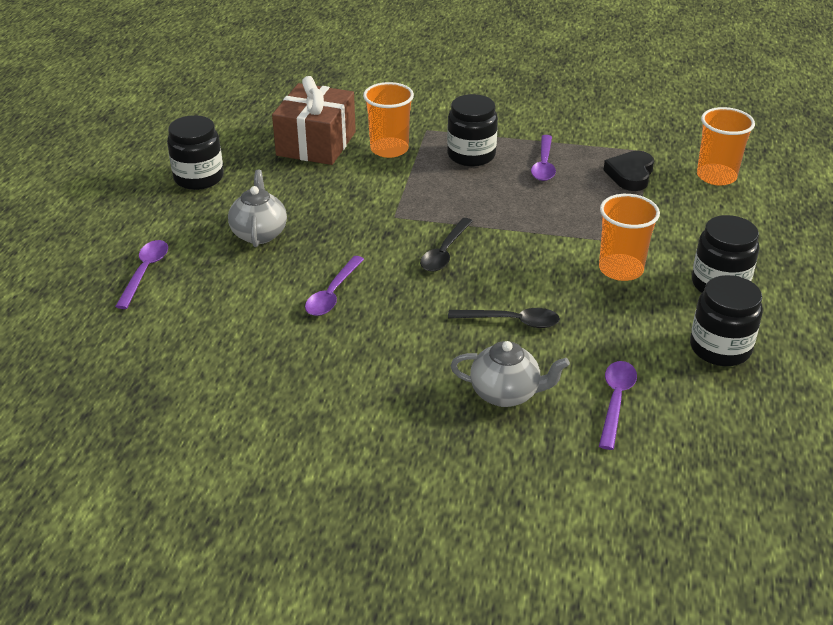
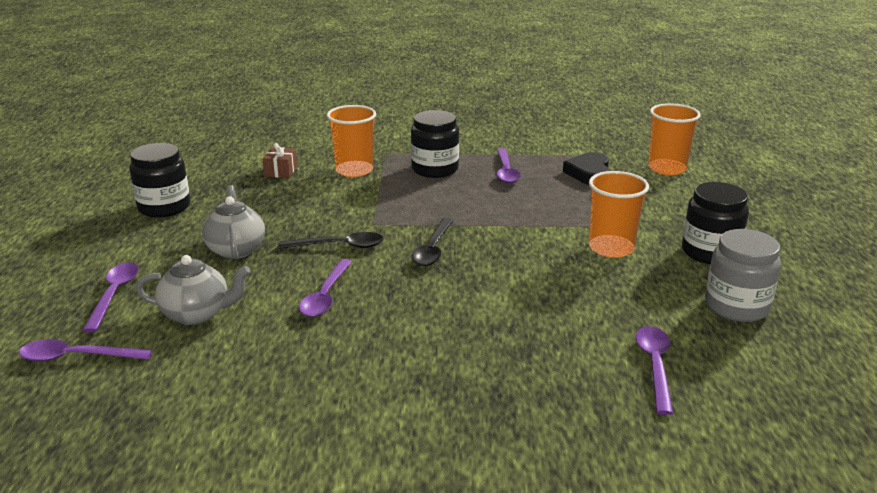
camera: 10 degrees left, 10 degrees down
brown gift [272,76,356,165] -> brown gift [262,143,297,178], size x0.43
black spoon [448,308,560,328] -> black spoon moved to [278,232,384,249]
grey teapot [451,341,570,407] -> grey teapot moved to [136,255,251,325]
black jar [690,275,763,366] -> grey jar [705,229,781,322]
none -> purple spoon [19,339,152,362]

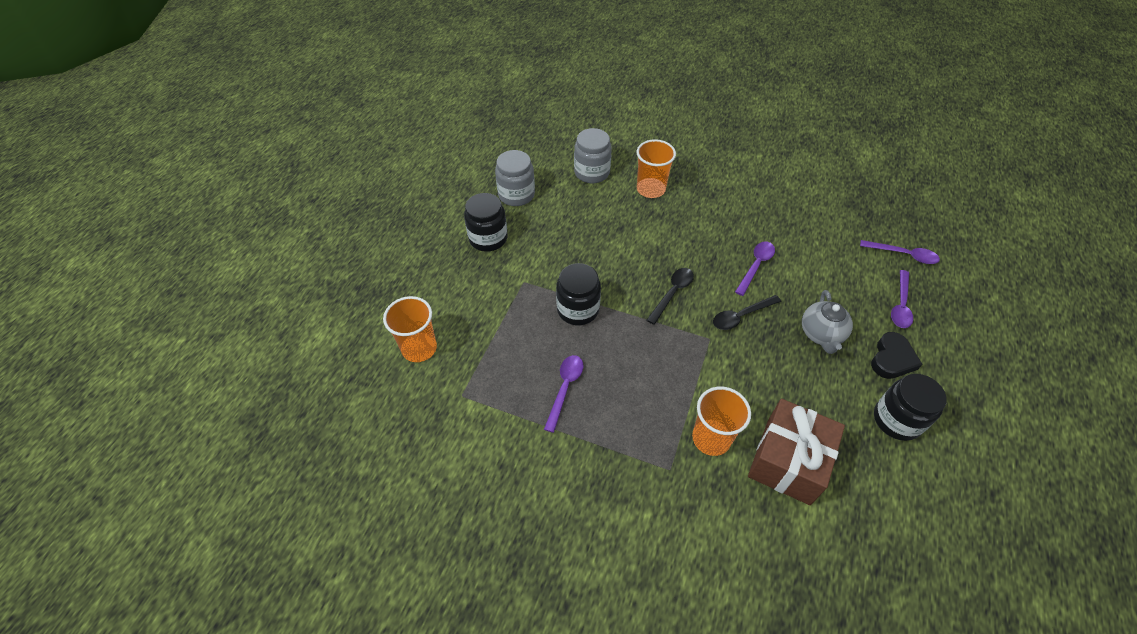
camera: 160 degrees left, 25 degrees up
grey teapot [136,255,251,325] -> none
brown gift [262,143,297,178] -> brown gift [748,399,845,505], size x2.32
black spoon [278,232,384,249] -> black spoon turned 45 degrees counterclockwise [713,295,781,330]
black jar [411,110,459,178] -> black jar moved to [556,263,601,325]
black heart [563,152,609,185] -> black heart moved to [871,332,923,379]
orange cup [589,171,649,258] -> orange cup moved to [637,139,676,198]
purple spoon [636,326,673,415] -> grey jar [574,128,612,183]

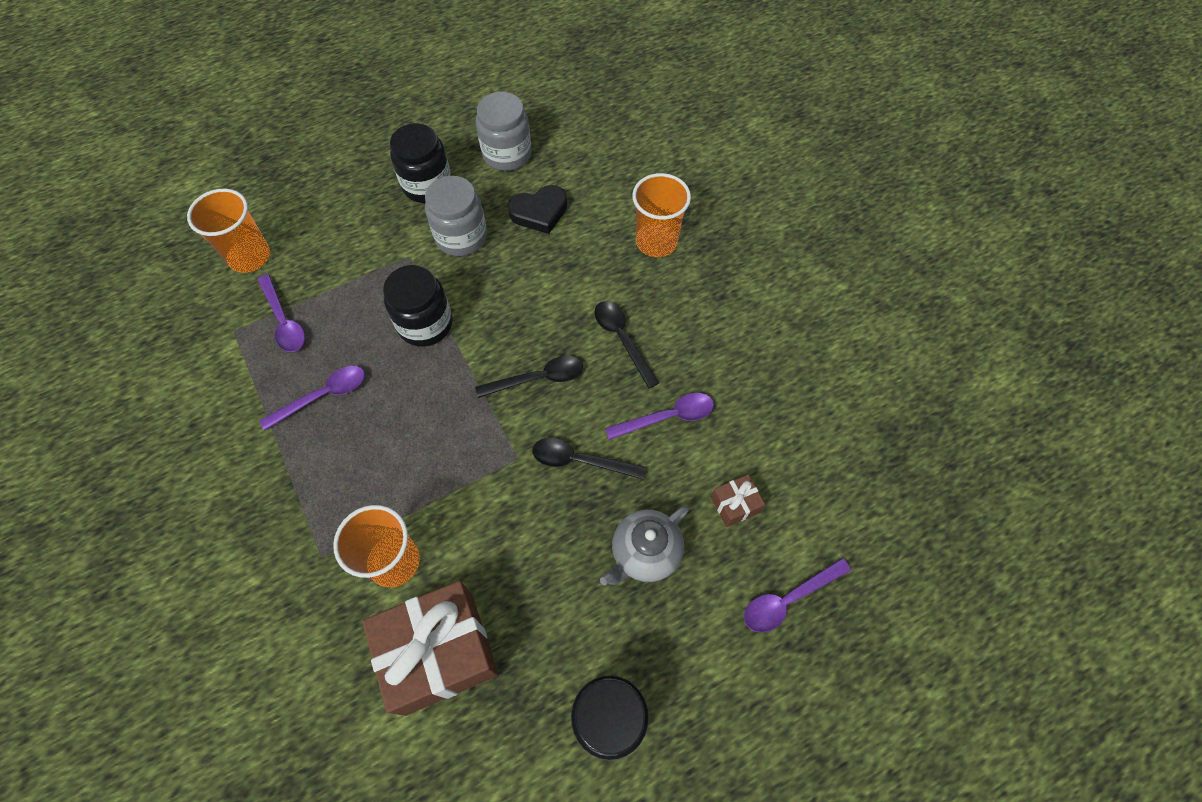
camera: 40 degrees right, 10 degrees up
grey jar [574,128,612,183] -> grey jar moved to [425,176,487,256]
purple spoon [860,240,940,264] -> purple spoon moved to [258,274,305,352]
black heart [871,332,923,379] -> black heart moved to [508,185,567,234]
none -> black spoon [595,301,660,389]
none -> brown gift [711,474,765,527]

